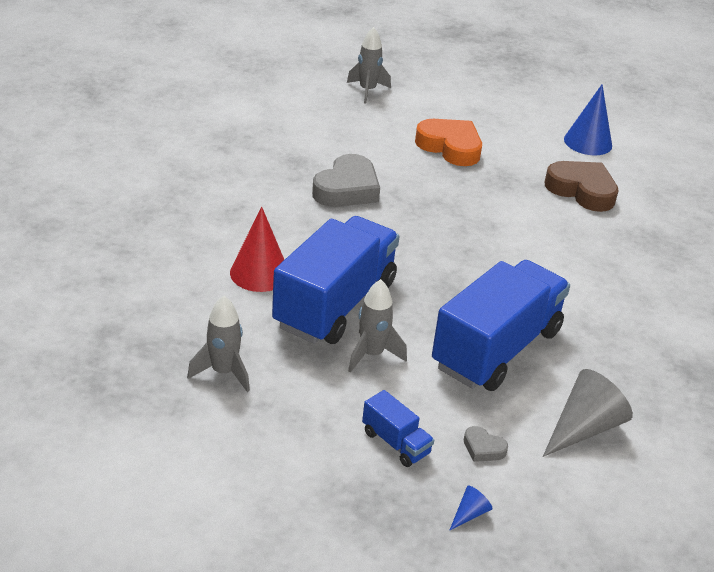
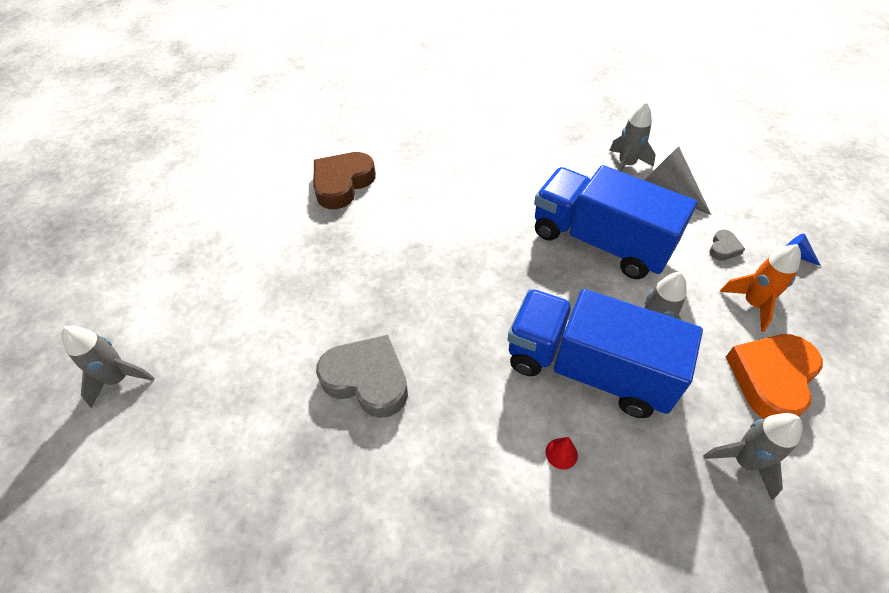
camera: 90 degrees left, 15 degrees up
red cone [230,207,284,292] -> red cone [546,437,578,470], size x0.45
blue truck [362,390,434,467] -> orange rocket [719,244,801,332]
orange heart [415,119,482,166] -> orange heart moved to [726,334,823,419]
blue cone [564,85,612,155] -> none
none -> grey rocket [609,102,656,172]

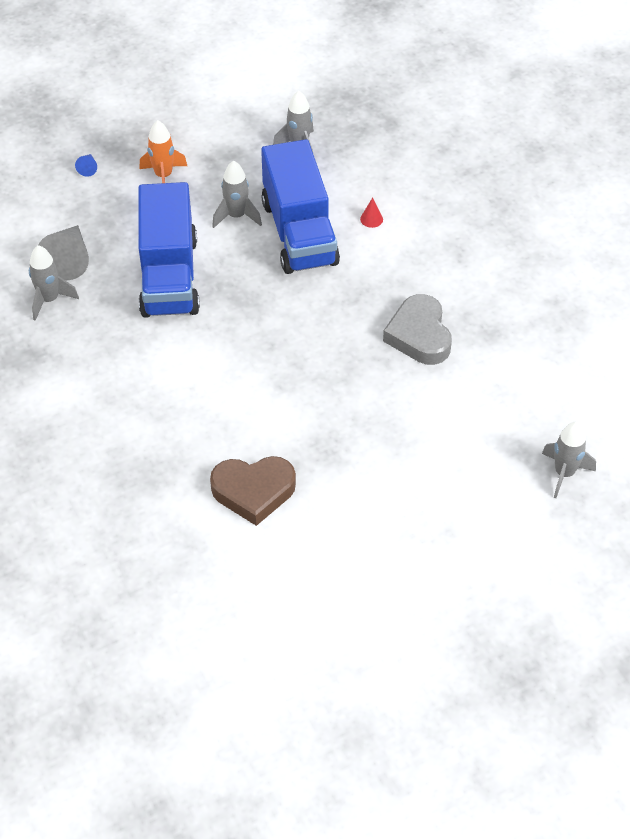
camera: 130 degrees left, 0 degrees up
grey heart [709,230,745,261] -> none
orange heart [726,334,823,419] -> none

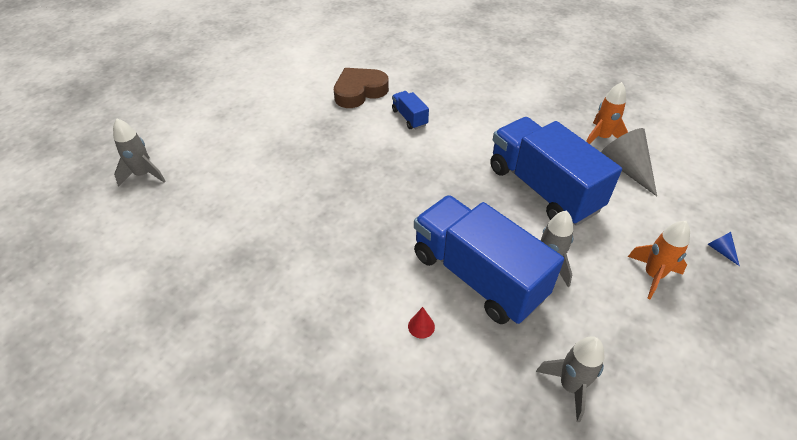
camera: 150 degrees right, 5 degrees down
grey rocket [29,245,79,321] -> orange rocket [586,82,628,144]
grey heart [383,294,452,365] -> none
none -> blue truck [392,91,429,129]

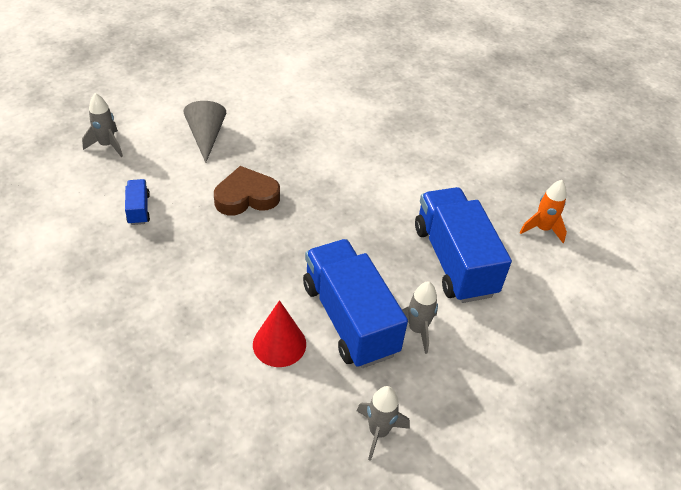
camera: 15 degrees right, 0 degrees up
brown heart [334,68,389,108] -> brown heart moved to [214,166,280,215]
blue truck [392,91,429,129] -> blue truck moved to [125,179,150,225]
red cone [408,307,435,339] -> red cone [253,300,306,367], size x2.23
grey cone [601,128,657,196] -> grey cone moved to [183,101,226,163]
orange rocket [628,221,690,299] -> none
blue cone [708,232,740,266] -> none

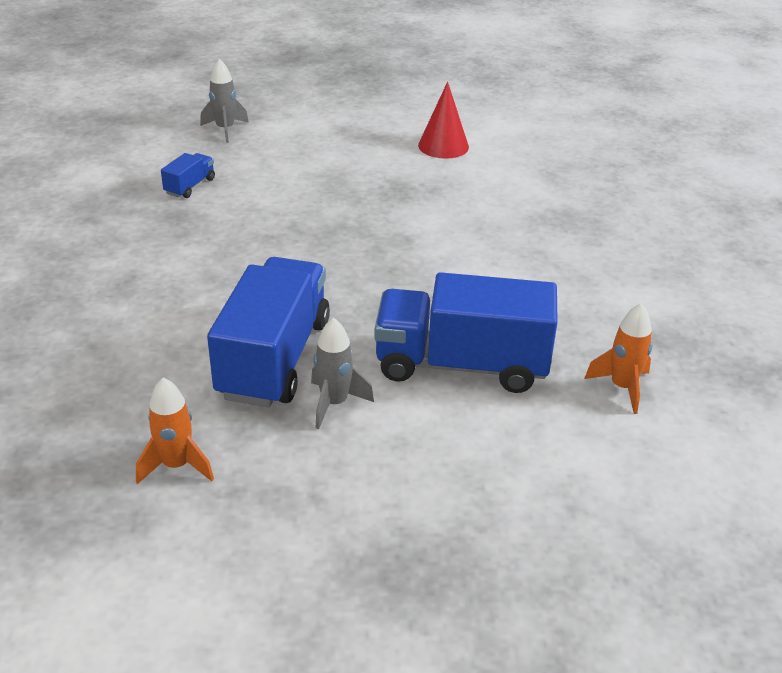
camera: 40 degrees right, 10 degrees down
grey cone [183,101,226,163] -> none
brown heart [214,166,280,215] -> none
red cone [253,300,306,367] -> red cone moved to [418,82,469,159]
grey rocket [357,386,410,461] -> orange rocket [136,377,214,484]
blue truck [415,187,512,303] -> blue truck turned 105 degrees counterclockwise [374,272,558,393]

